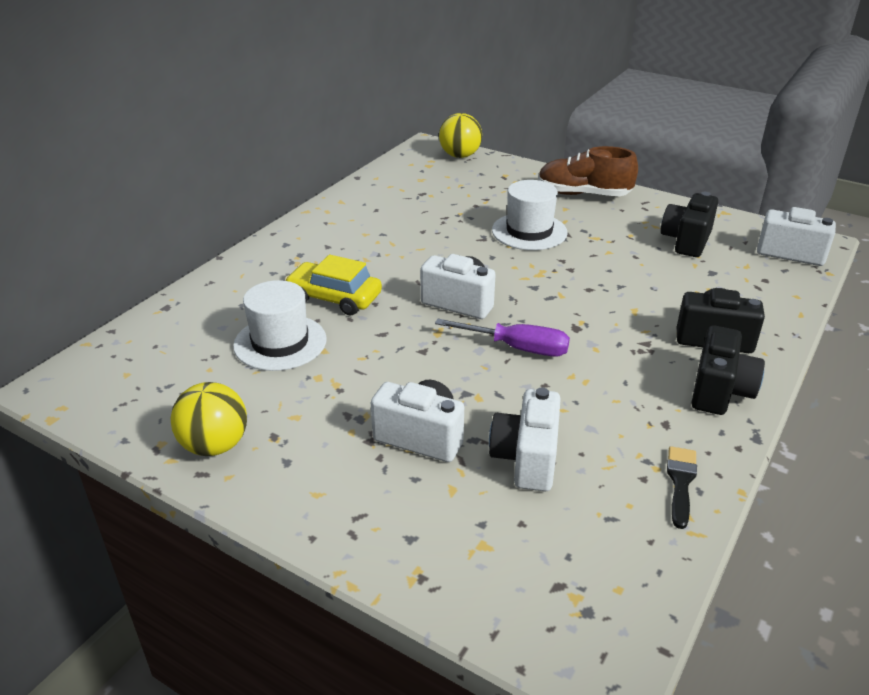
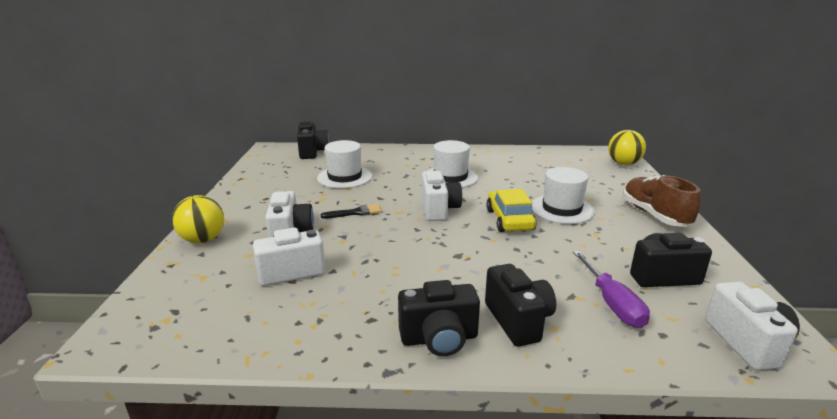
camera: 60 degrees right, 10 degrees down
yellow ball [170,382,247,456] -> yellow ball moved to [172,195,224,243]
yellow car [284,255,382,315] -> yellow car moved to [486,189,536,232]
purple screwdriver [435,319,570,357] -> purple screwdriver moved to [573,251,650,328]
black brush [667,446,697,529] -> black brush moved to [321,204,382,219]
none -> black camera [297,122,329,159]
none -> white hat [428,140,479,188]

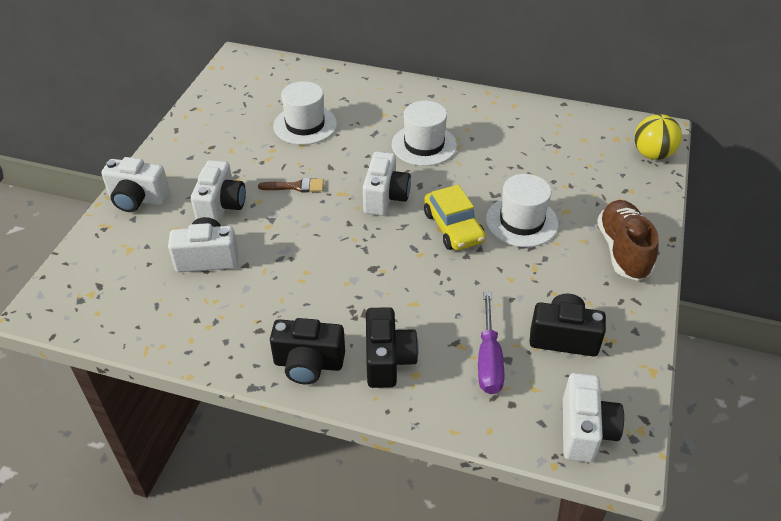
camera: 15 degrees right, 20 degrees up
yellow ball [172,195,224,243] -> white camera [101,157,170,212]
black camera [297,122,329,159] -> none
black brush [321,204,382,219] -> brown brush [258,178,324,192]
yellow car [486,189,536,232] -> yellow car turned 150 degrees clockwise [424,185,486,250]

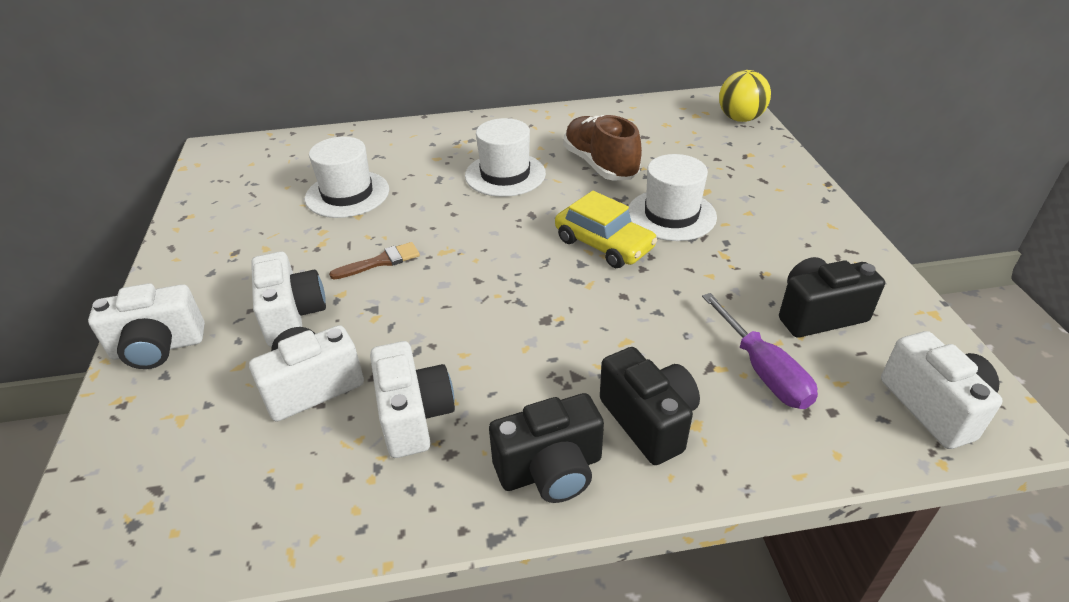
camera: 25 degrees left, 5 degrees down
white camera [363,151,411,216] -> white camera moved to [370,341,455,458]
brown shoe [597,200,659,281] -> brown shoe moved to [563,115,642,181]

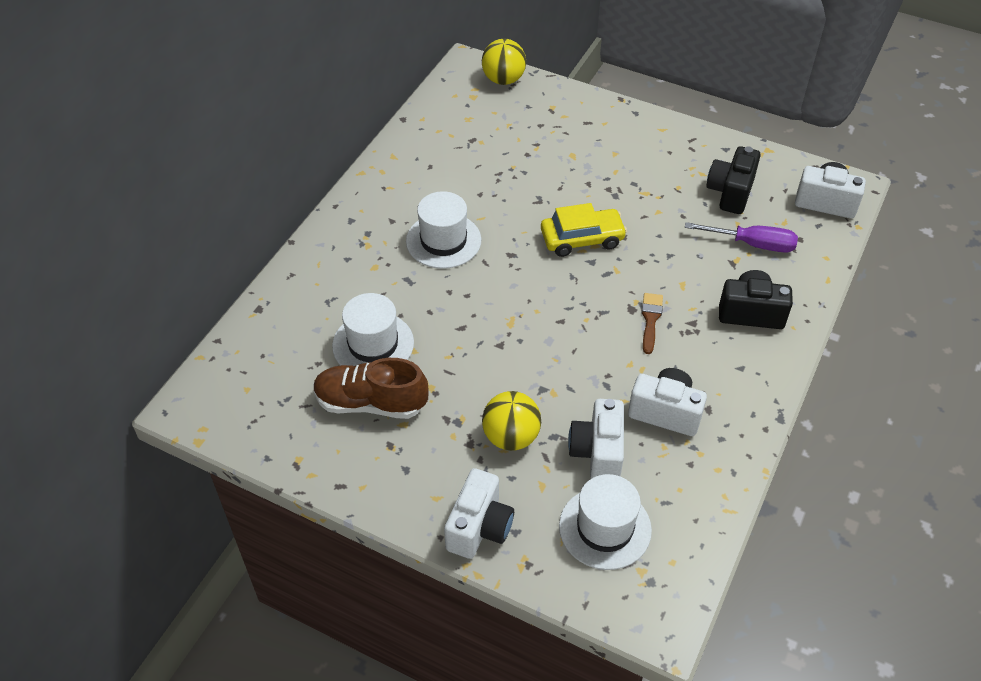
camera: 55 degrees left, 10 degrees up
white camera [251,251,326,347] -> yellow ball [482,391,541,451]
brown brush [329,242,420,280] -> brown brush moved to [641,293,663,354]
black camera [489,393,604,503] -> none
brown shoe [563,115,642,181] -> brown shoe moved to [313,358,429,419]
white hat [628,154,717,241] -> white hat moved to [559,474,652,570]

